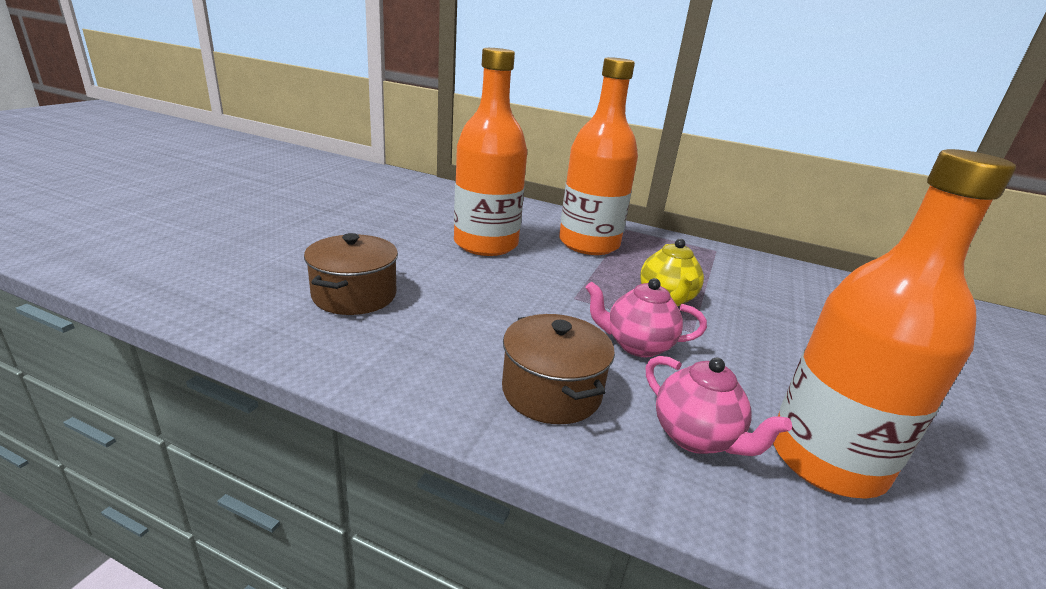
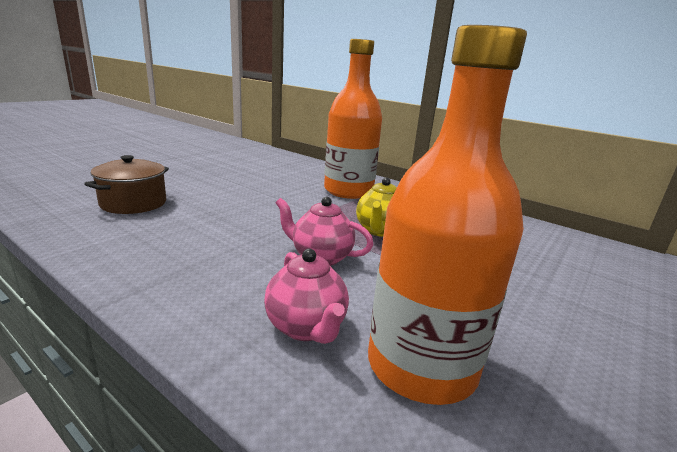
camera: 15 degrees right, 5 degrees down
orange bottle [454,48,527,256] -> none
brown pot [502,314,615,424] -> none

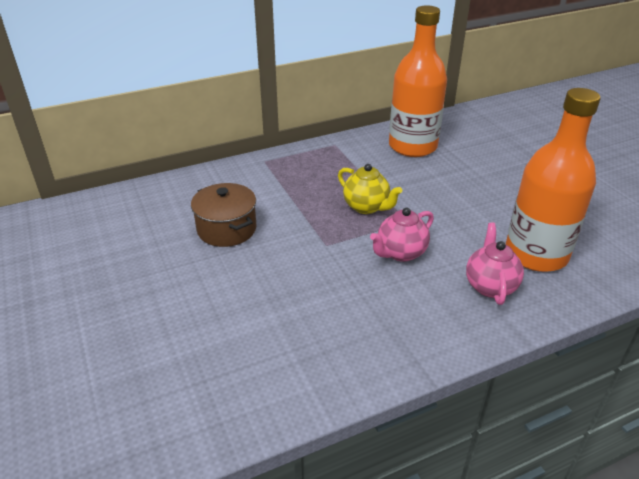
camera: 60 degrees left, 15 degrees up
brown pot [84,155,169,214] -> brown pot moved to [191,183,257,247]
pink teapot [264,249,349,344] -> pink teapot turned 90 degrees counterclockwise [466,223,524,305]
orange bottle [324,39,382,199] -> orange bottle moved to [389,5,447,157]

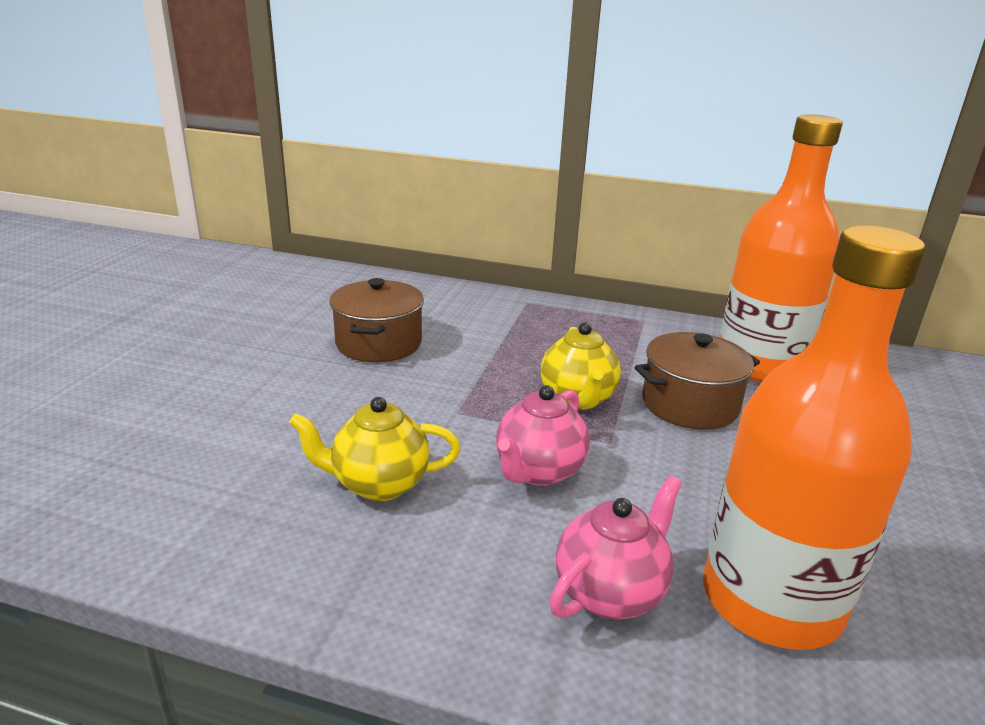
camera: 40 degrees right, 10 degrees down
pink teapot [370,208,434,262] -> pink teapot turned 60 degrees counterclockwise [496,385,590,486]
none -> yellow teapot [289,397,461,501]
none -> brown pot [635,332,760,430]

